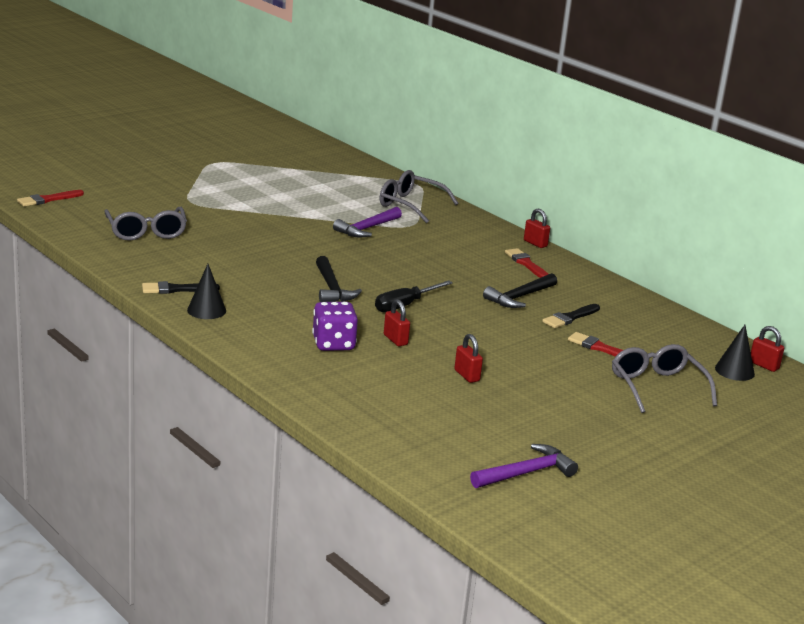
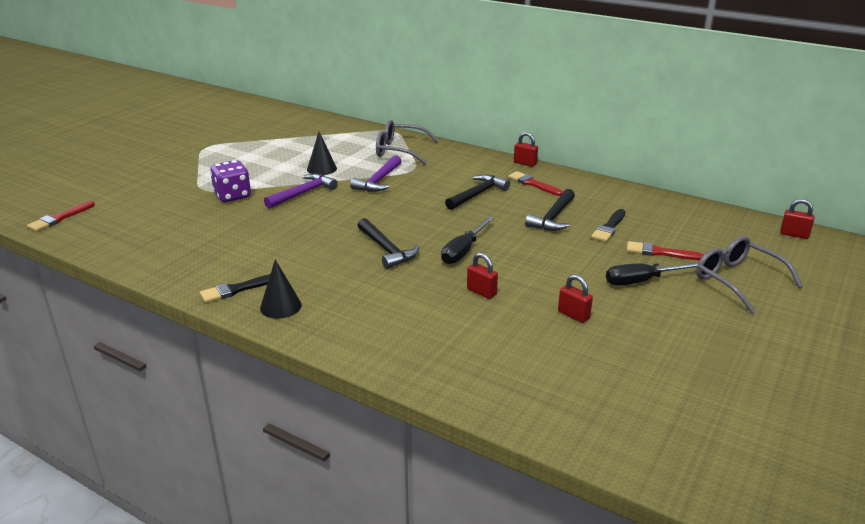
camera: 15 degrees left, 5 degrees up
grey glasses [104,207,187,241] -> none
purple dice [312,302,358,351] -> purple dice moved to [210,160,251,202]
purple hammer [470,444,578,488] -> purple hammer moved to [264,174,338,209]
black cone [715,325,755,381] -> black cone moved to [307,132,337,175]
none -> black hammer [445,174,510,210]
none -> black screwdriver [606,262,699,285]

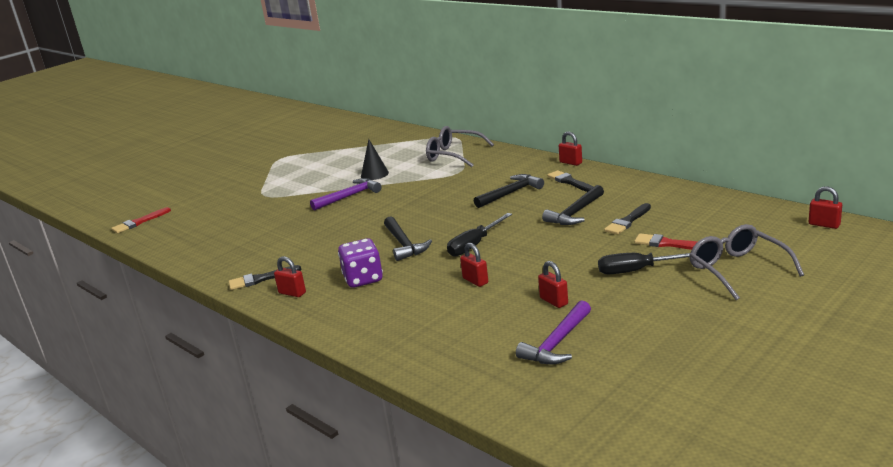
camera: 15 degrees right, 5 degrees down
purple dice [210,160,251,202] -> purple dice moved to [338,238,383,288]
black cone [260,260,302,319] -> red padlock [274,256,306,297]
purple hammer [350,155,402,192] -> purple hammer moved to [516,300,591,364]
red brush [508,171,563,196] -> black brush [547,170,593,192]

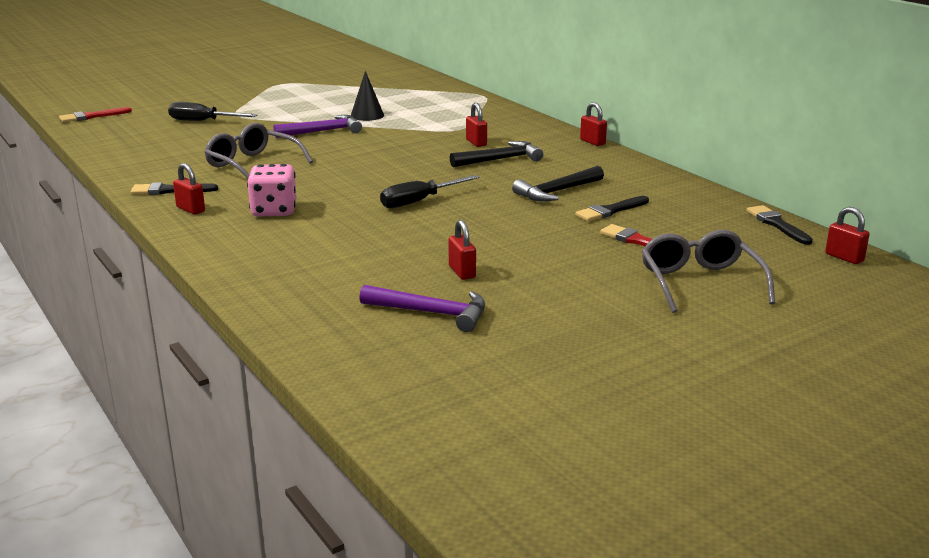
camera: 10 degrees right, 0 degrees up
purple dice [338,238,383,288] -> pink dice [247,164,297,217]
black hammer [384,216,432,261] -> none
grey glasses [426,126,494,167] -> grey glasses moved to [204,123,313,179]
red padlock [460,243,488,287] -> red padlock moved to [466,103,487,147]
purple hammer [516,300,591,364] -> purple hammer turned 120 degrees counterclockwise [359,285,485,332]
black brush [547,170,593,192] -> black brush moved to [747,205,813,245]
black screwdriver [598,253,690,274] -> black screwdriver moved to [168,102,257,121]

